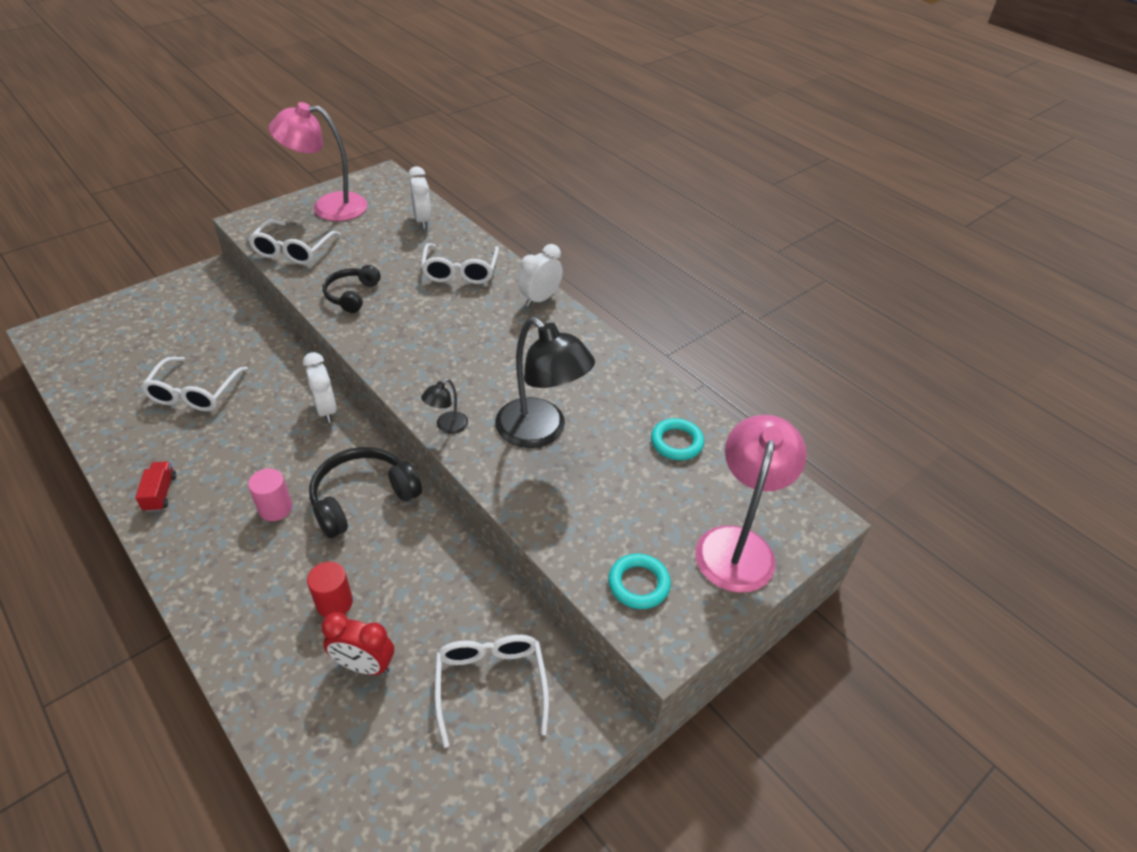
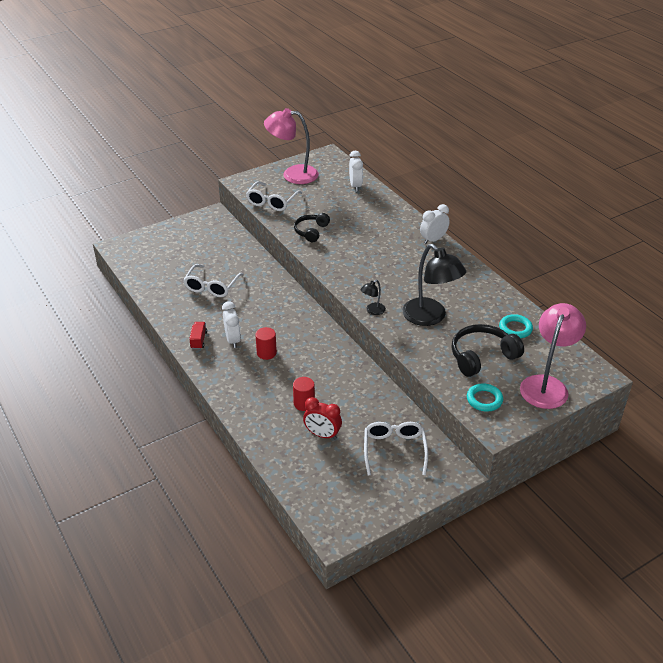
camera: 10 degrees right, 5 degrees down
pink cylinder [248,468,292,521] -> red cylinder [255,327,277,360]
white clock [303,352,337,423] -> white clock moved to [222,301,241,348]
black headphones [309,447,422,538] -> black headphones moved to [452,324,524,377]
white glasses [421,243,499,284] -> none

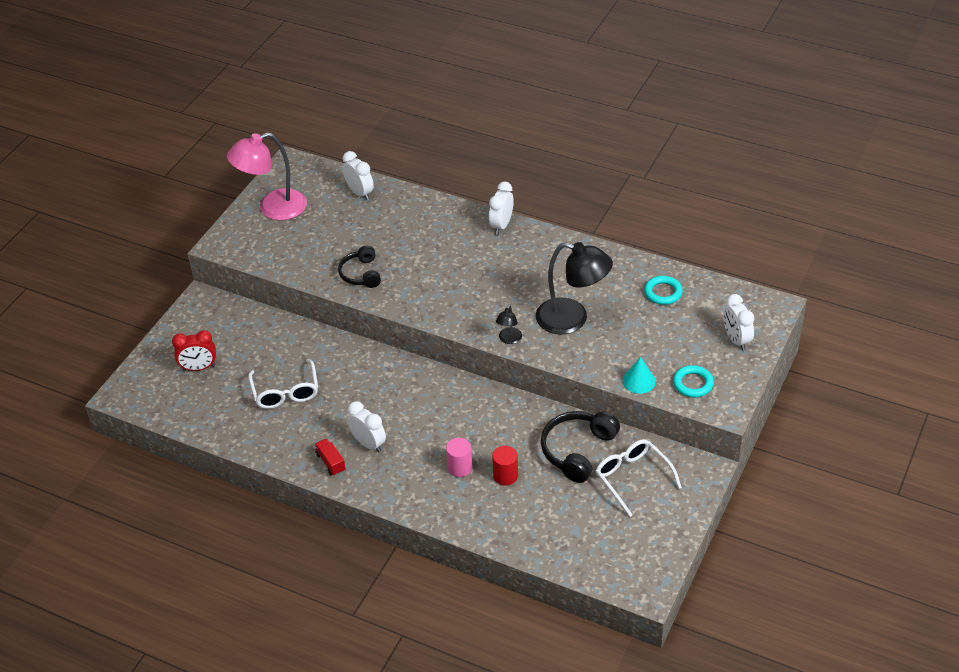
camera: 30 degrees left, 5 degrees up
white glasses [246,181,302,211] -> none
red cylinder [255,327,277,360] -> none
red clock [303,397,342,440] -> red clock moved to [172,330,216,371]
black headphones [452,324,524,377] -> black headphones moved to [541,411,620,483]
pink lamp [520,303,586,409] -> white clock [723,294,755,351]
none -> pink cylinder [446,438,472,477]
none -> turquoise cone [622,357,656,394]

